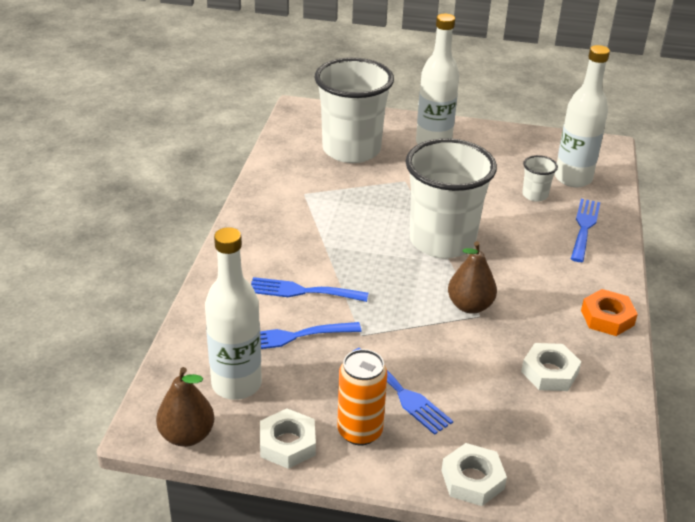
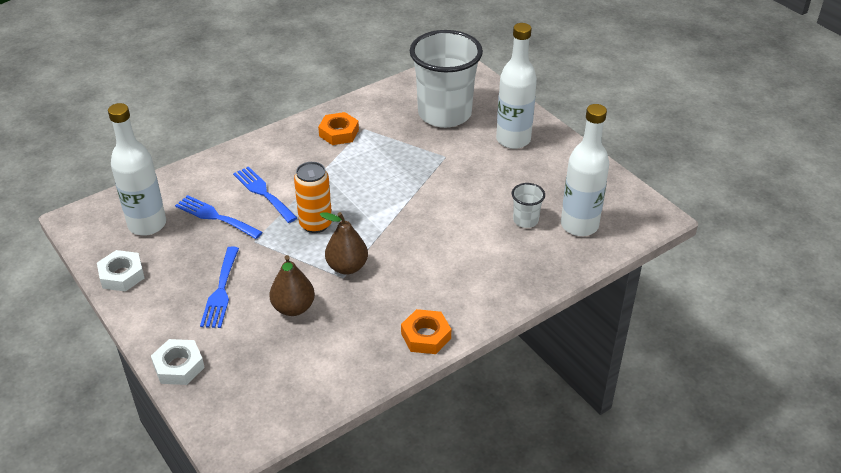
camera: 45 degrees right, 5 degrees up
brown pear [156,367,214,447] -> brown pear moved to [270,255,315,316]
orange can [337,349,387,445] -> orange can moved to [294,162,332,233]
white cup [405,138,497,258] -> none
white nut [521,343,581,391] -> none
blue fork [571,199,600,262] -> none
none -> orange nut [318,112,359,145]

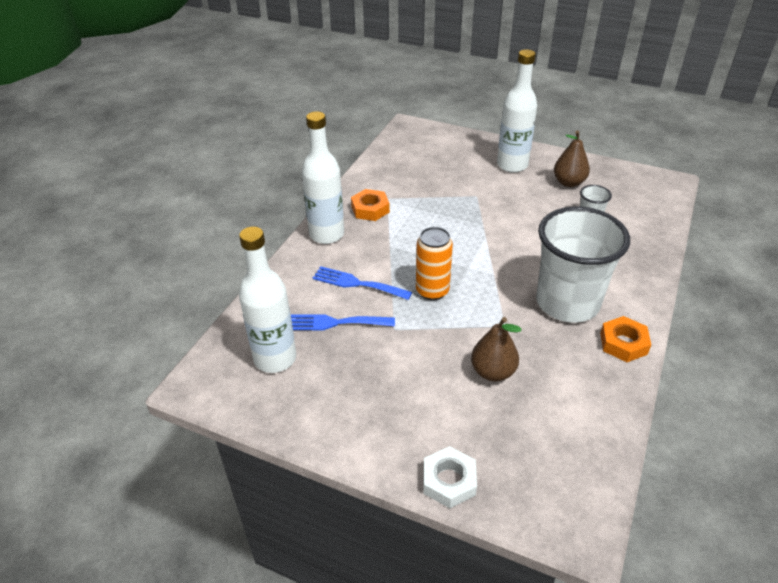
camera: 30 degrees left, 0 degrees up
white nut [97,250,144,292] -> none
blue fork [200,246,239,328] -> none
brown pear [320,212,368,275] -> brown pear moved to [554,131,590,187]
white cup [409,30,483,128] -> white cup moved to [536,207,630,323]
white bottle [561,104,609,236] -> white bottle moved to [302,111,344,244]

